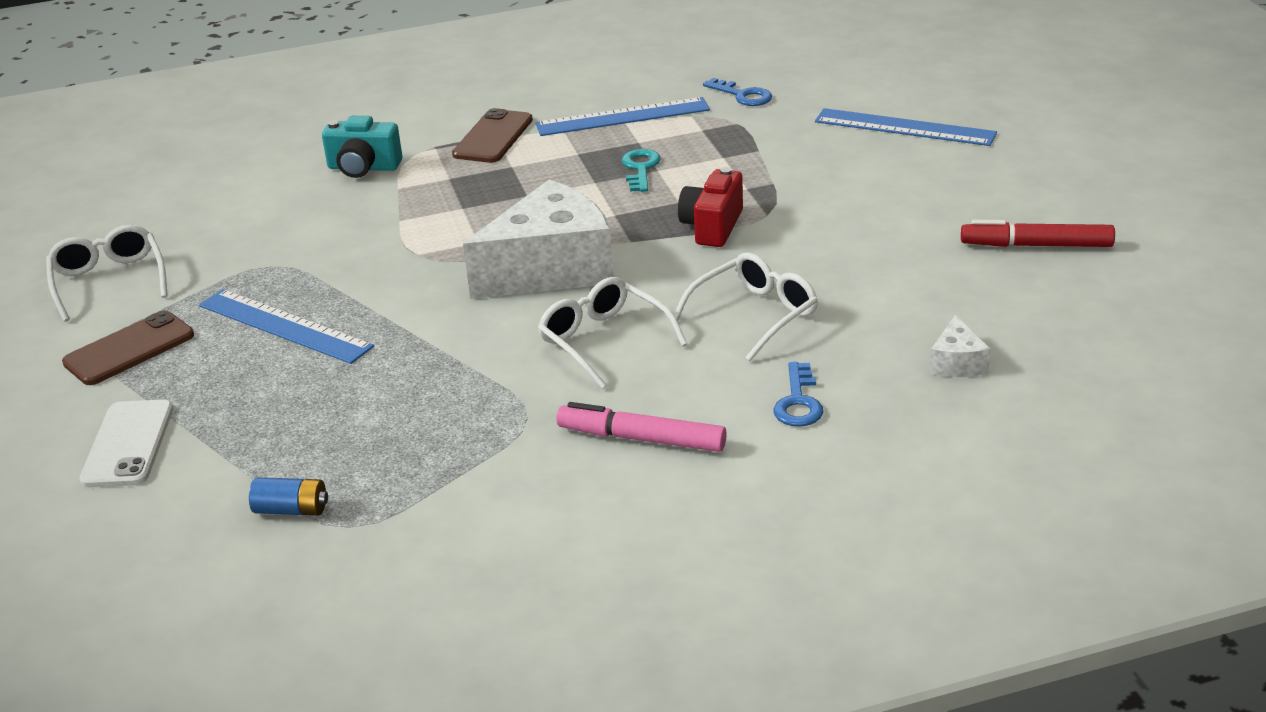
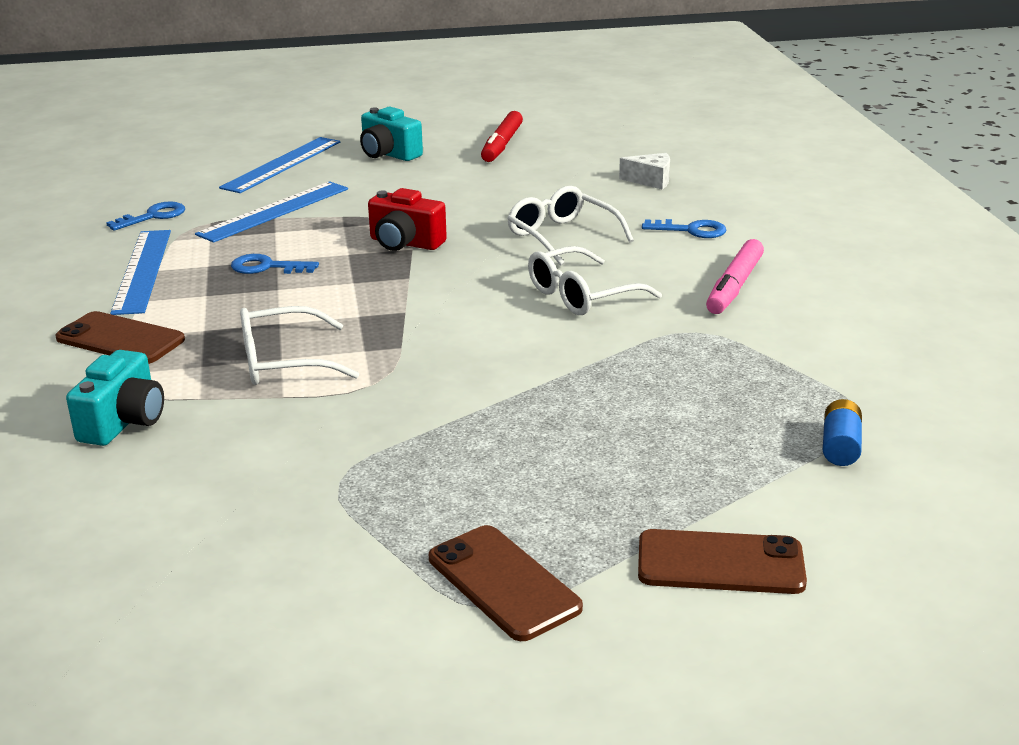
camera: 85 degrees left, 5 degrees down
white glasses [46,225,167,322] -> white glasses moved to [240,306,359,385]
white phone [79,399,173,488] -> brown phone [638,529,807,594]
blue ruler [199,289,374,364] -> blue ruler moved to [195,181,348,243]
white cheese [463,180,613,299] -> none
turquoise key [622,149,661,192] -> blue key [231,254,319,274]
none -> turquoise camera [360,107,423,161]

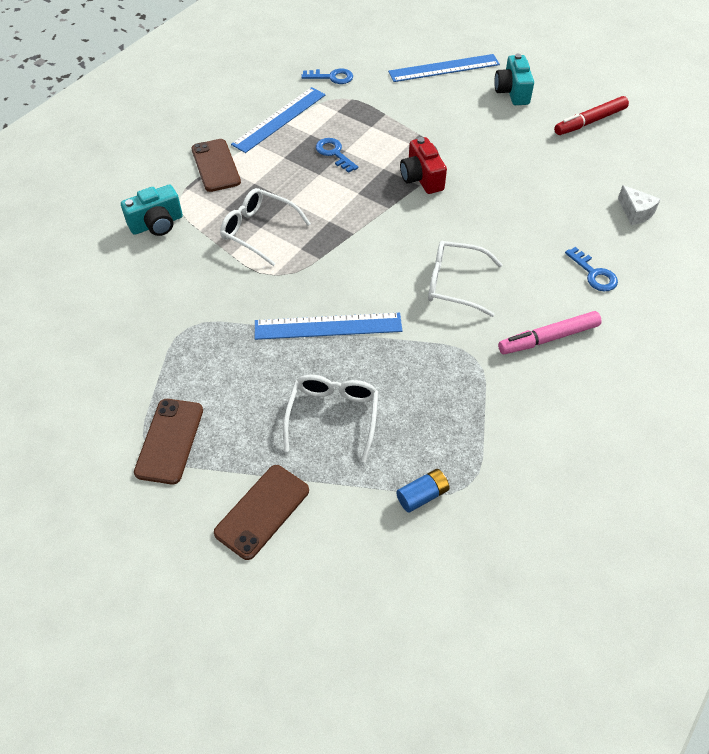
camera: 45 degrees right, 25 degrees up
blue ruler [195,181,348,243] -> blue ruler moved to [255,313,402,340]
white glasses [507,186,634,266] -> white glasses moved to [283,375,379,462]
brown phone [638,529,807,594] -> brown phone turned 75 degrees clockwise [214,465,309,560]

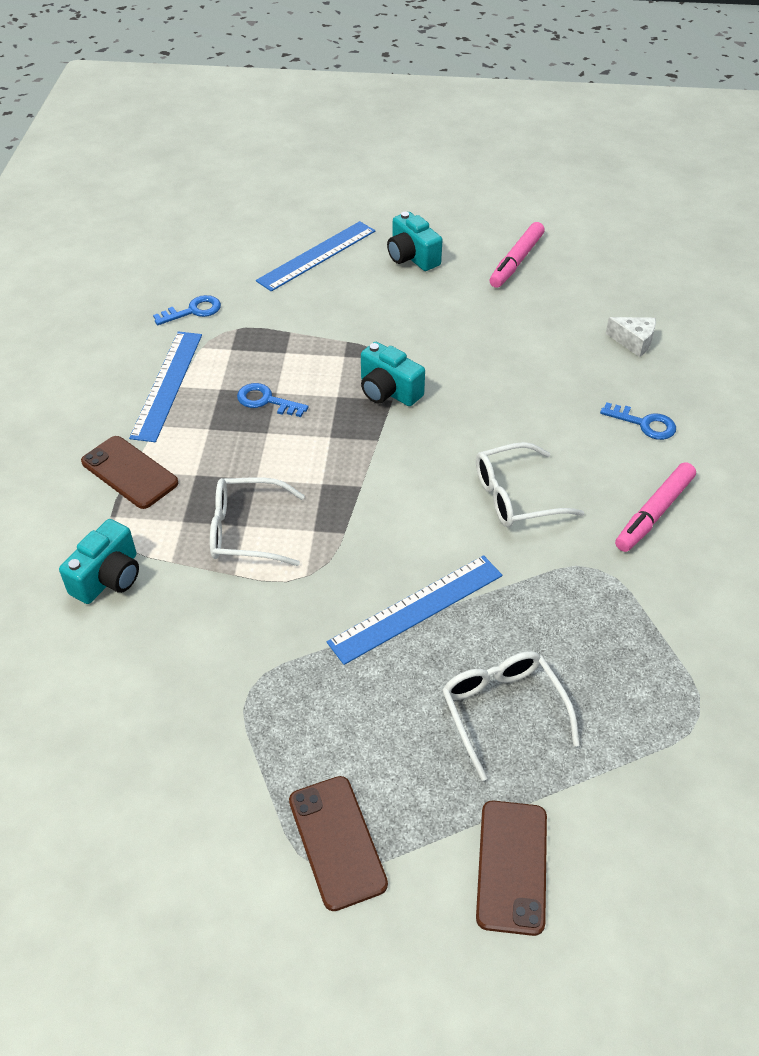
camera: 30 degrees left, 5 degrees down
blue battery [396,469,450,512] -> none
red camera [400,137,447,194] -> turquoise camera [361,342,425,406]
red marker [554,96,629,135] -> pink marker [489,222,545,288]

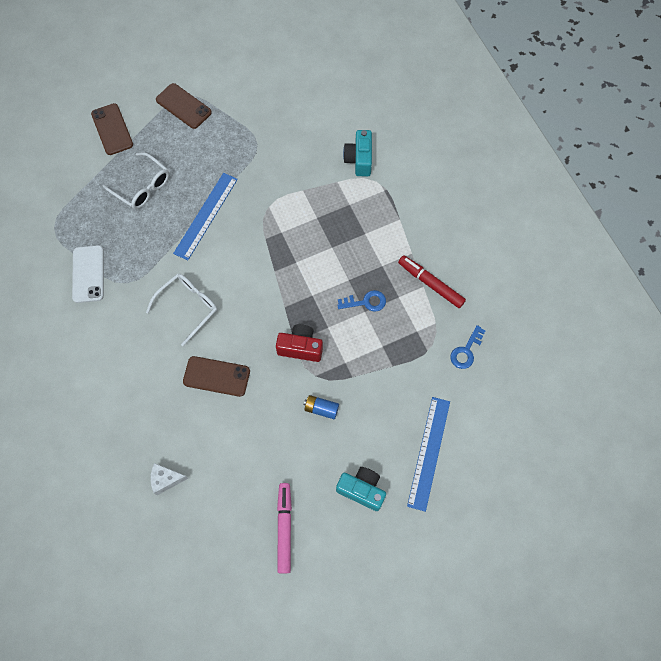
camera: 150 degrees right, 20 degrees up
brown phone [81,436,178,509] -> brown phone moved to [183,356,250,397]
blue ruler [129,331,202,442] -> red marker [398,255,466,308]
white glasses [210,477,305,566] -> none
turquoise camera [361,342,425,406] -> red camera [276,324,323,362]
blue key [600,402,676,440] -> none
pink marker [615,462,696,552] -> none
none -> white phone [72,245,104,303]
none -> blue battery [304,395,339,419]

